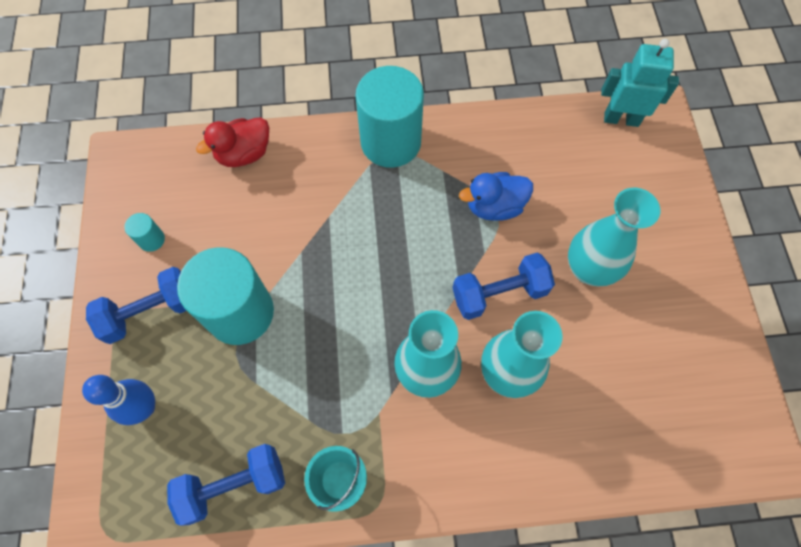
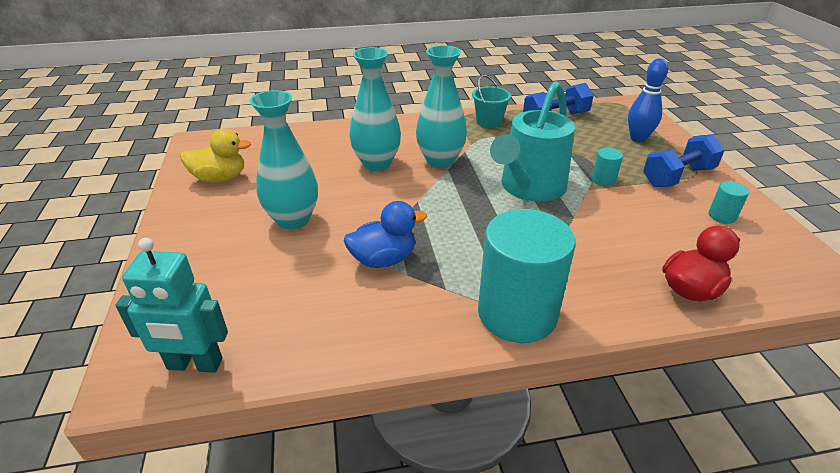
camera: 175 degrees right, 30 degrees down
turquoise cylinder [177,247,274,345] -> turquoise cylinder [592,148,623,186], size x0.41
blue dumbbell [453,253,555,320] -> none
none -> yellow duck [180,129,251,182]
none -> turquoise watering can [490,81,575,202]

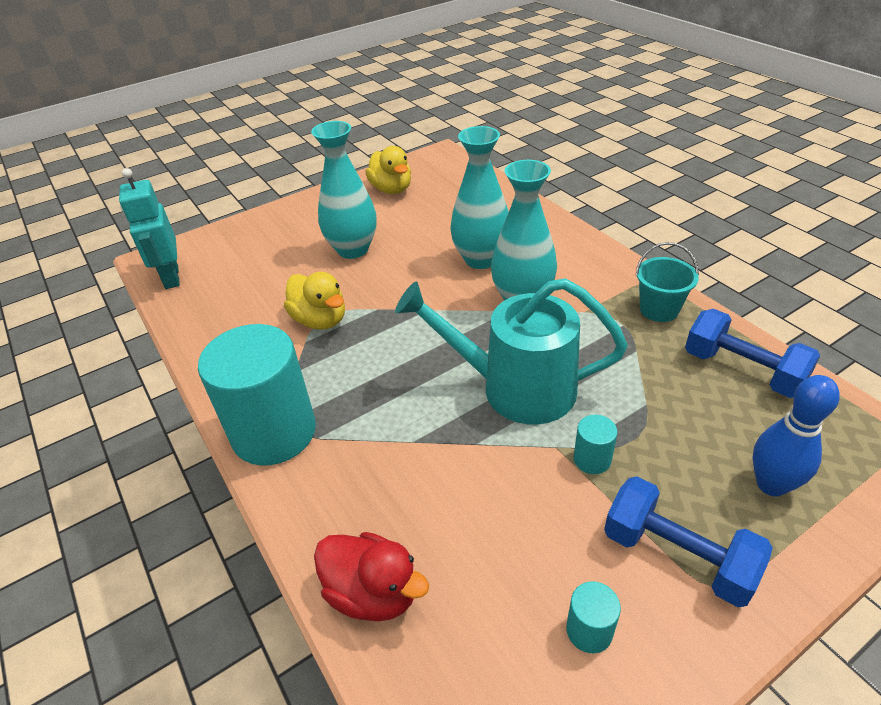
camera: 70 degrees right, 5 degrees up
blue duck [344,201,427,268] -> yellow duck [284,272,345,330]

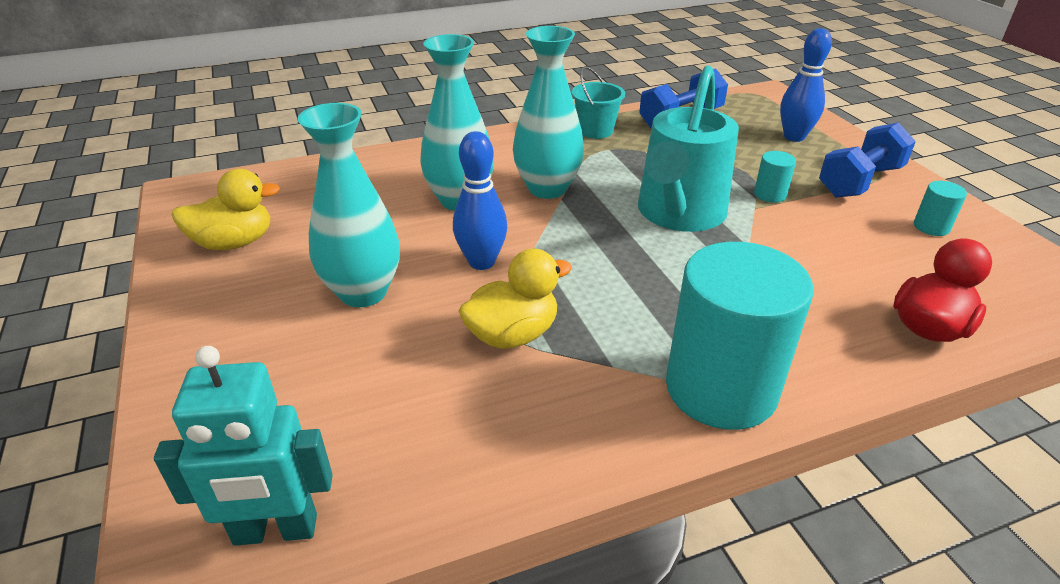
camera: 80 degrees left, 5 degrees down
none -> blue bowling pin [453,131,507,270]

